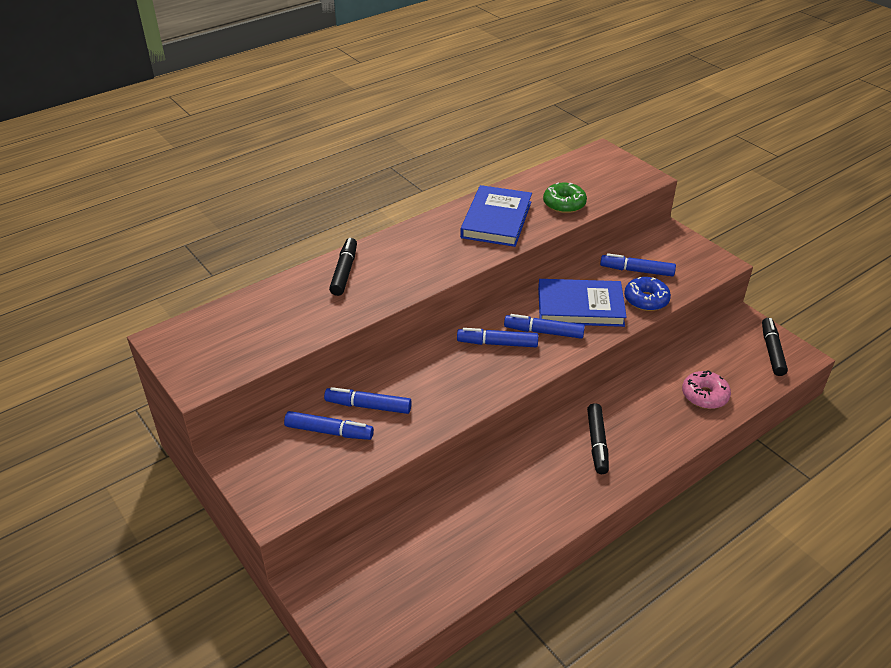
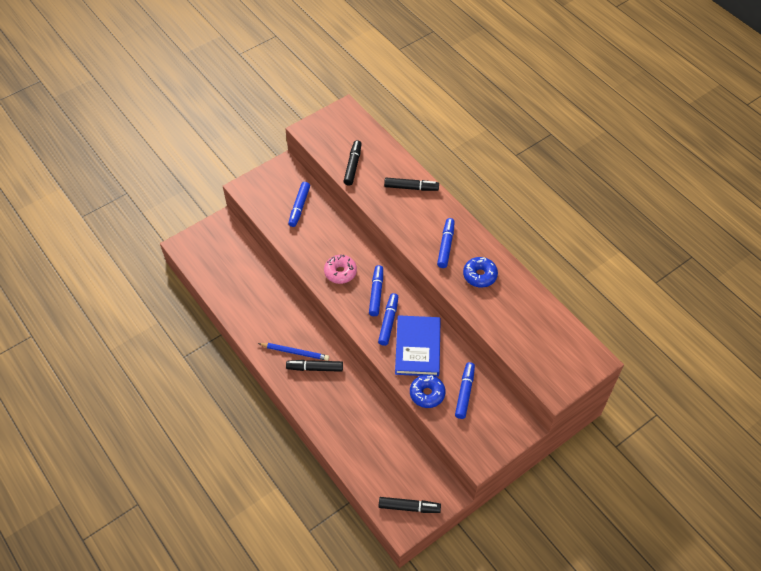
camera: 90 degrees right, 15 degrees up
blue marker [324,387,412,414] -> blue marker moved to [437,218,455,268]
blue book [460,185,532,247] -> blue donut [463,257,498,288]
green donut [543,182,587,213] -> none
pink donut [682,371,731,409] -> pink donut moved to [324,254,357,284]
none -> blue pencil [258,343,329,361]
none -> black marker [343,140,361,186]

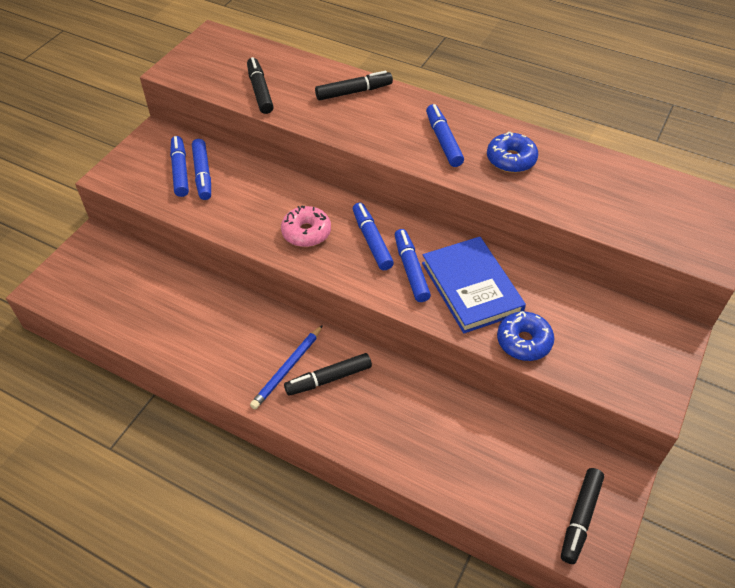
camera: 25 degrees left, 5 degrees down
blue pencil [258,343,329,361] -> blue pencil turned 135 degrees clockwise [250,325,323,409]
black marker [378,497,441,513] -> black marker turned 135 degrees clockwise [561,468,604,564]
blue marker [455,362,475,419] -> blue marker moved to [170,136,189,197]

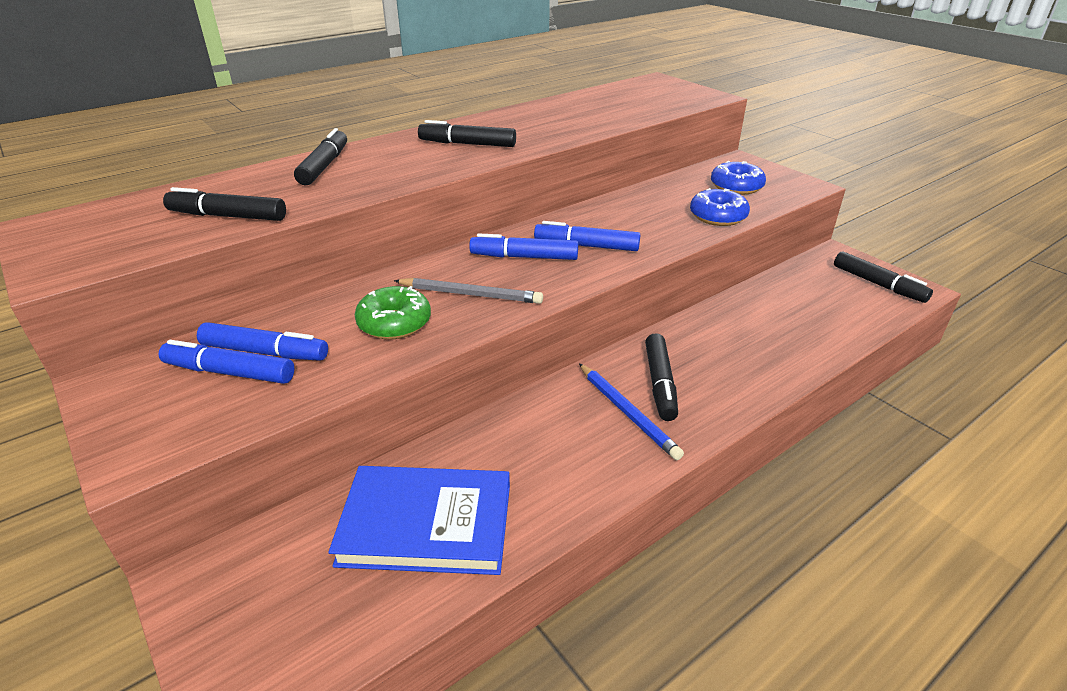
camera: 65 degrees left, 15 degrees down
pink donut [281,205,331,247] -> grey pencil [394,278,543,304]
blue book [422,237,526,333] -> blue book moved to [328,466,510,575]
blue marker [426,104,464,167] -> black marker [418,120,516,147]
blue donut [487,132,538,173] -> blue donut moved to [711,161,766,195]
none -> green donut [355,286,431,340]

